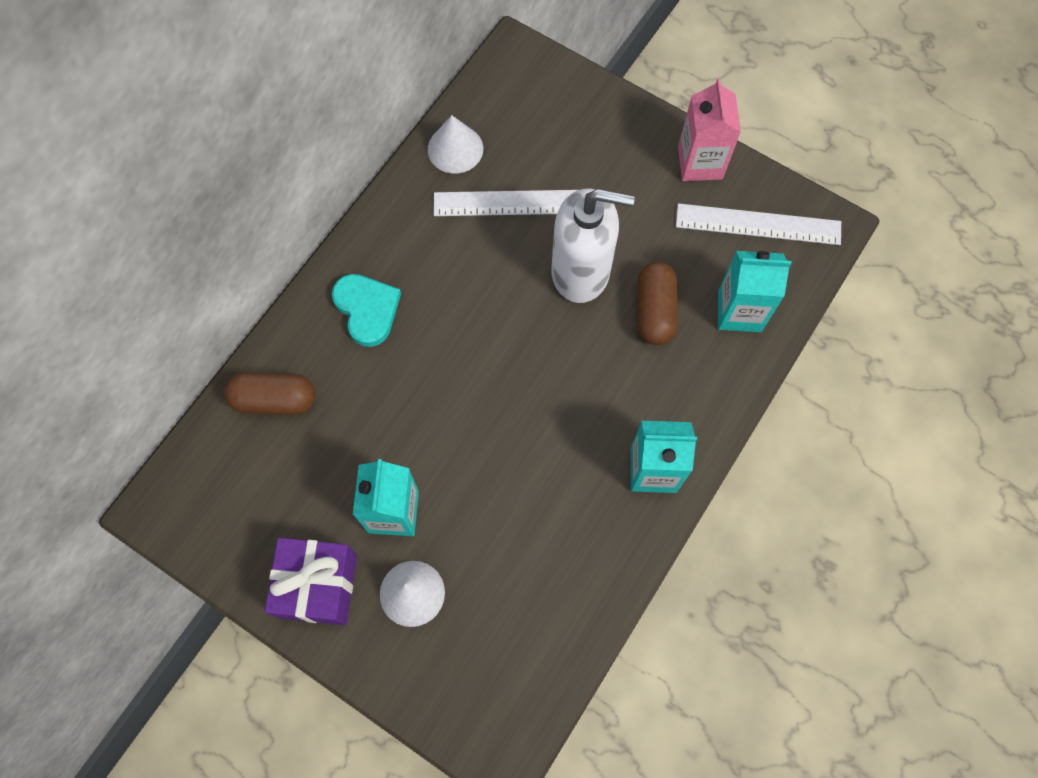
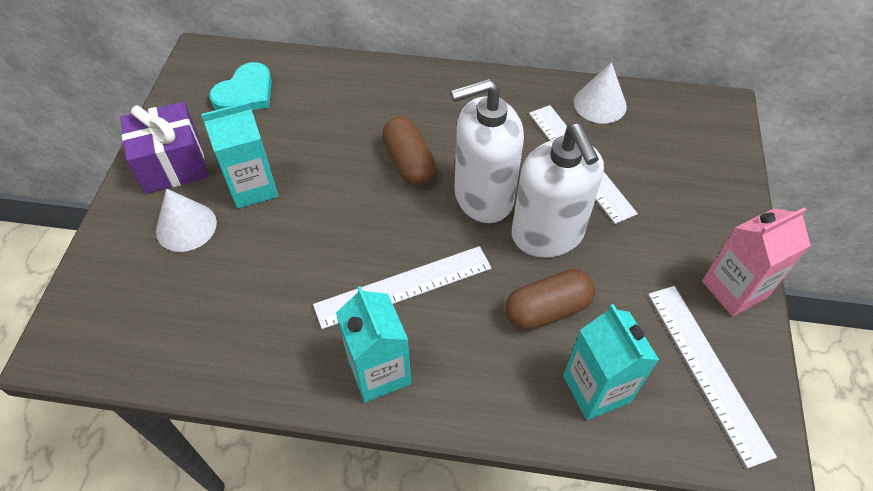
camera: 65 degrees right, 15 degrees down
brown capsule [224,372,316,415] -> brown capsule moved to [382,117,436,186]
turquoise heart [332,274,401,347] -> turquoise heart moved to [209,62,272,110]
none -> white ruler [313,246,492,329]
none -> white soap dispenser [451,79,524,223]

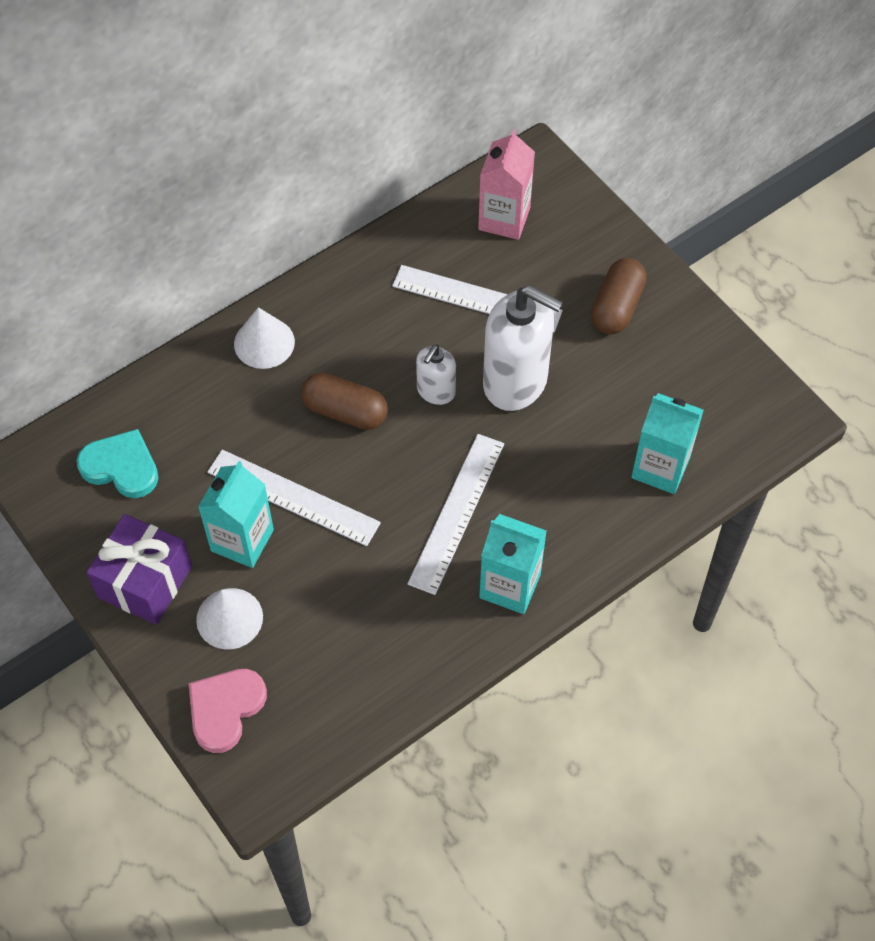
camera: 45 degrees left, 5 degrees up
turquoise heart [209,62,272,110] -> turquoise heart turned 60 degrees counterclockwise [77,429,159,498]
white soap dispenser [451,79,524,223] -> white soap dispenser [416,345,456,405], size x0.52
brown capsule [505,269,595,330] -> brown capsule moved to [591,258,647,334]
white cone [574,62,627,124] -> white cone moved to [234,307,295,369]
white ruler [648,286,777,468] -> white ruler moved to [207,450,381,546]
pink carton [702,207,811,316] -> pink carton moved to [478,129,535,240]
none -> pink heart [188,669,267,753]

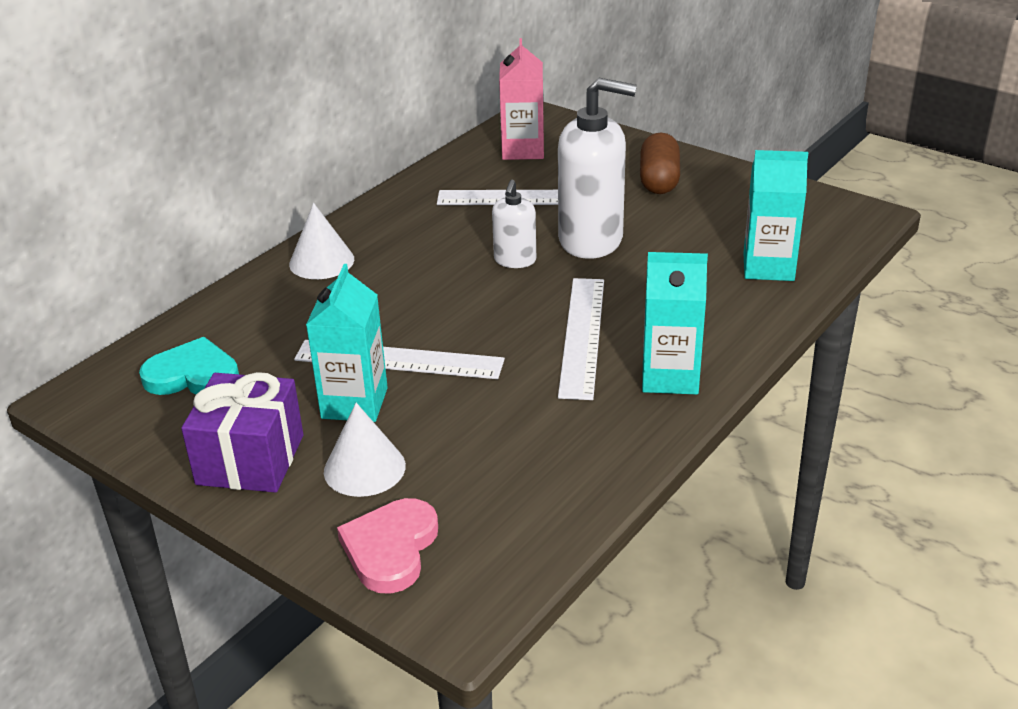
camera: 15 degrees left, 25 degrees down
brown capsule [301,372,388,430] -> none

